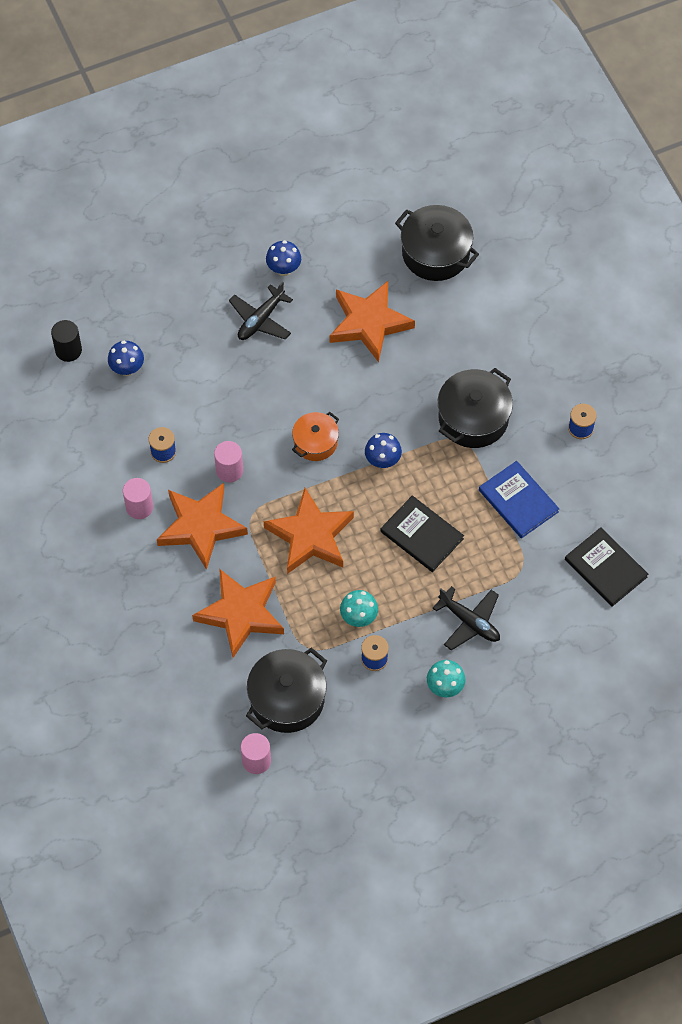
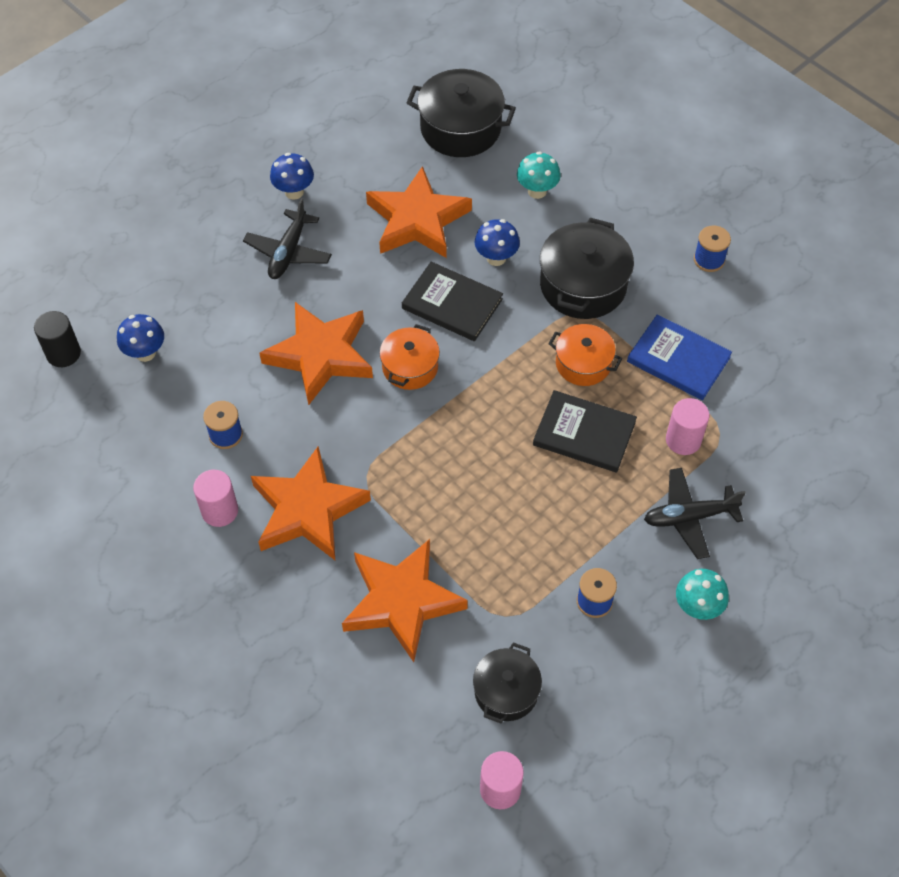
camera: 20 degrees left, 5 degrees down
pink cylinder [214,441,243,482] -> pink cylinder moved to [666,398,709,455]
black pot [246,648,327,733] -> black pot [473,642,542,723], size x0.62
orange star [264,488,354,574] -> orange star moved to [259,302,373,405]
turquoise mushroom [340,590,378,627] -> turquoise mushroom moved to [517,151,561,199]
blue mushroom [365,433,402,468] -> blue mushroom moved to [475,219,520,266]
black plane [432,586,500,651] -> black plane turned 150 degrees clockwise [644,468,746,559]
black book [565,527,648,607] -> black book moved to [402,261,503,341]
none -> orange pot [548,324,623,386]

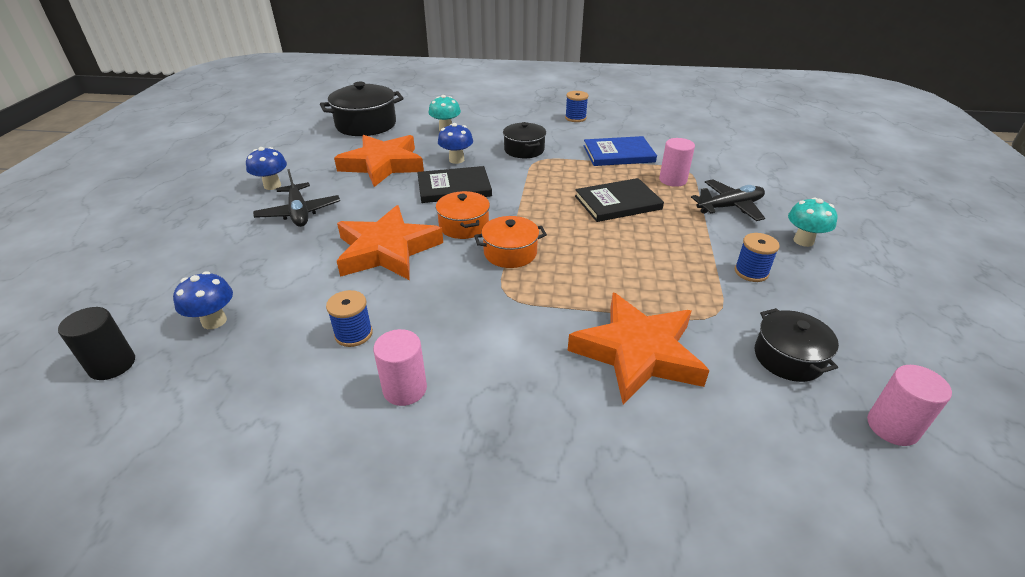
camera: 40 degrees left, 20 degrees down
orange star [251,446,371,560] -> none
black pot [540,218,634,319] -> black pot [503,122,546,158], size x0.62
orange pot [548,324,623,386] -> orange pot moved to [474,216,547,268]
black plane [644,468,746,559] -> black plane turned 150 degrees counterclockwise [691,179,765,221]

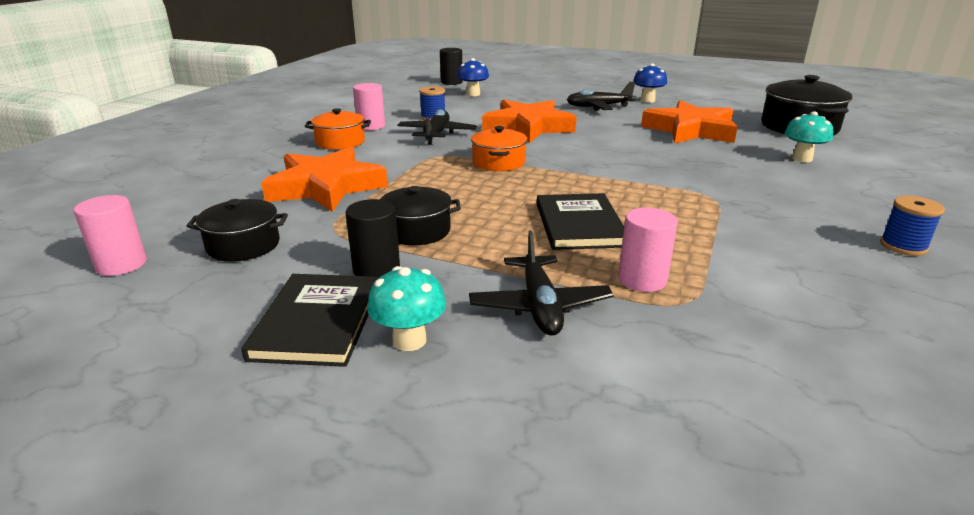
camera: 105 degrees right, 10 degrees down
black book [417,166,492,203] -> black book moved to [241,274,378,367]
orange pot [436,191,490,239] -> orange pot moved to [305,108,371,150]
blue mushroom [438,123,473,164] -> none
black pot [503,122,546,158] -> black pot moved to [380,186,461,245]
blue book [584,136,657,166] -> none
blue spool [735,233,780,282] -> black cylinder [346,199,400,278]
none -> black plane [397,109,477,145]

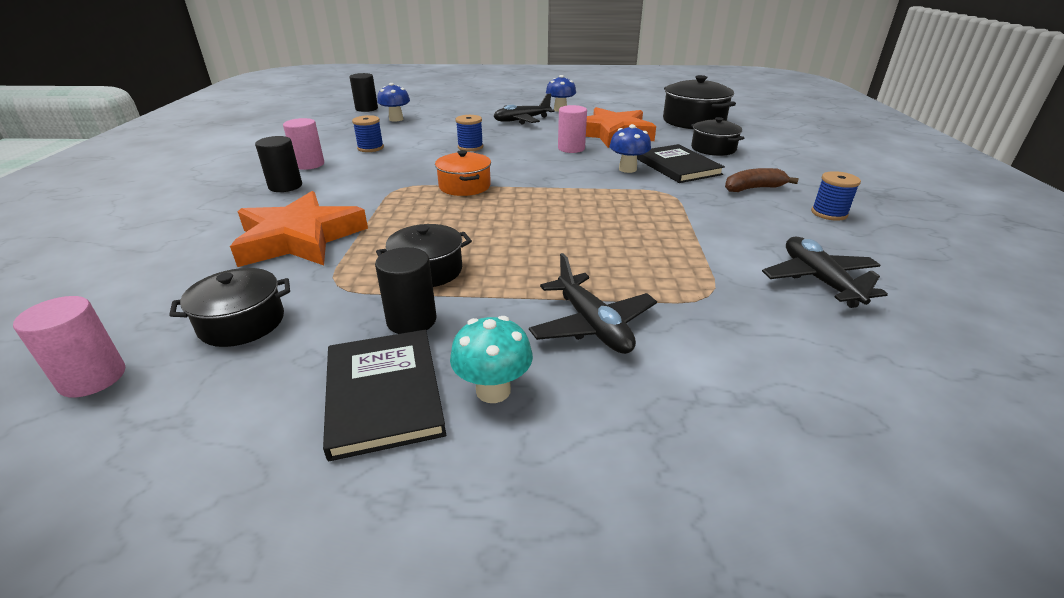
camera: 20 degrees left, 5 degrees up
orange pot [305,108,371,150] -> black cylinder [255,136,302,192]
black plane [397,109,477,145] -> black plane moved to [762,237,888,308]
orange star [482,99,577,143] -> blue spool [456,115,483,151]
black book [537,193,624,250] -> black book moved to [637,144,725,183]
pink cylinder [618,208,678,292] -> pink cylinder moved to [558,105,587,153]
turquoise mushroom [785,111,833,162] -> black pot [691,117,744,156]
none -> blue mushroom [610,124,651,173]
none -> brown banana [725,168,799,192]

